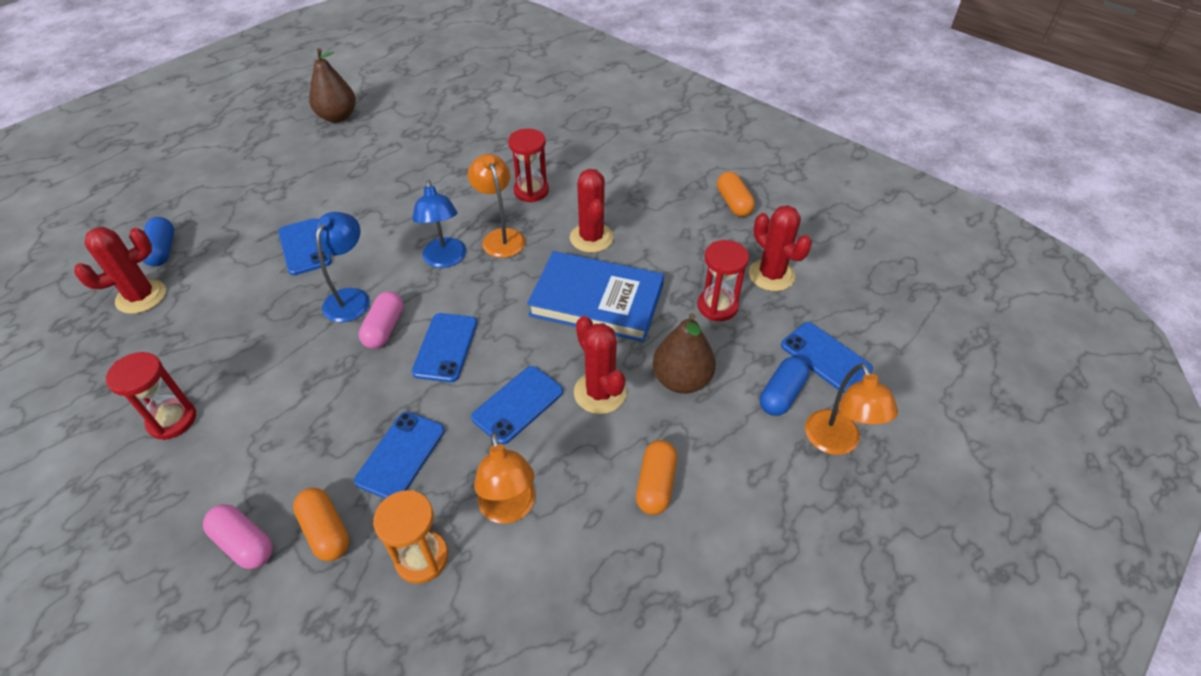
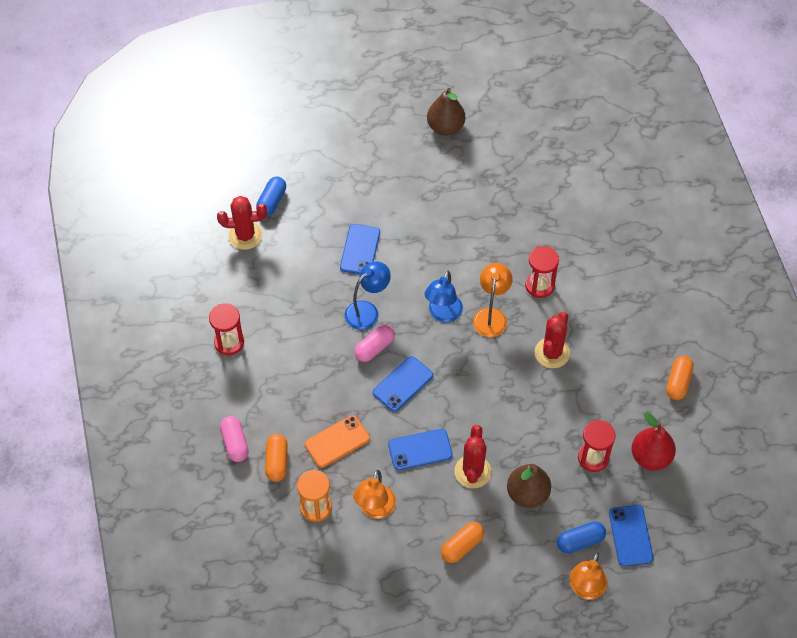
camera: 35 degrees right, 10 degrees up
blue phone [354,412,445,499] -> orange phone [305,415,370,468]
blue book [527,251,664,342] -> none
red cactus [749,205,812,291] -> red pear [631,412,676,471]

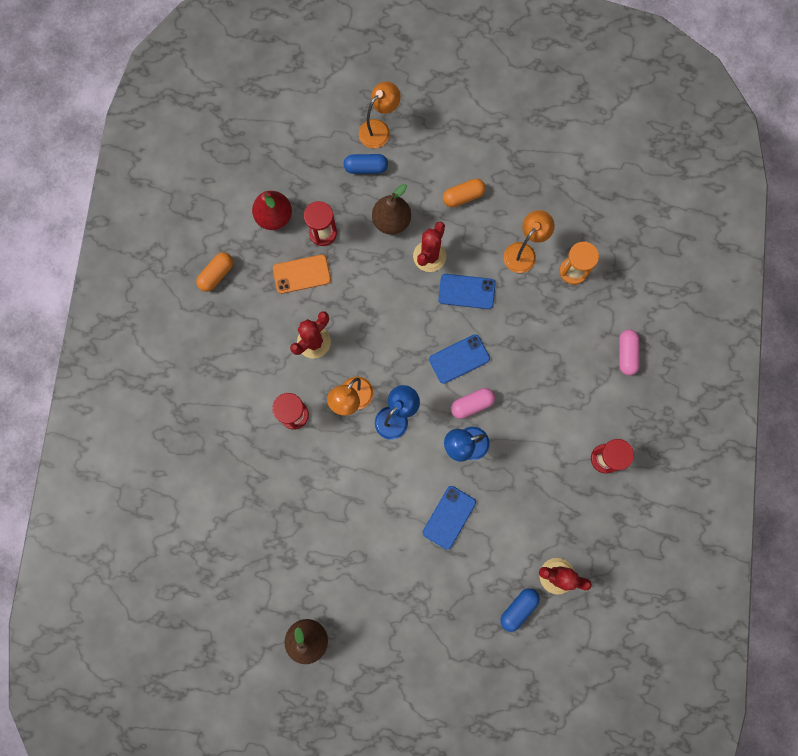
camera: 160 degrees left, 20 degrees up
orange capsule [265,434,288,482] -> none
orange phone [305,415,370,468] -> orange phone moved to [273,255,331,294]
blue phone [609,505,654,566] -> none

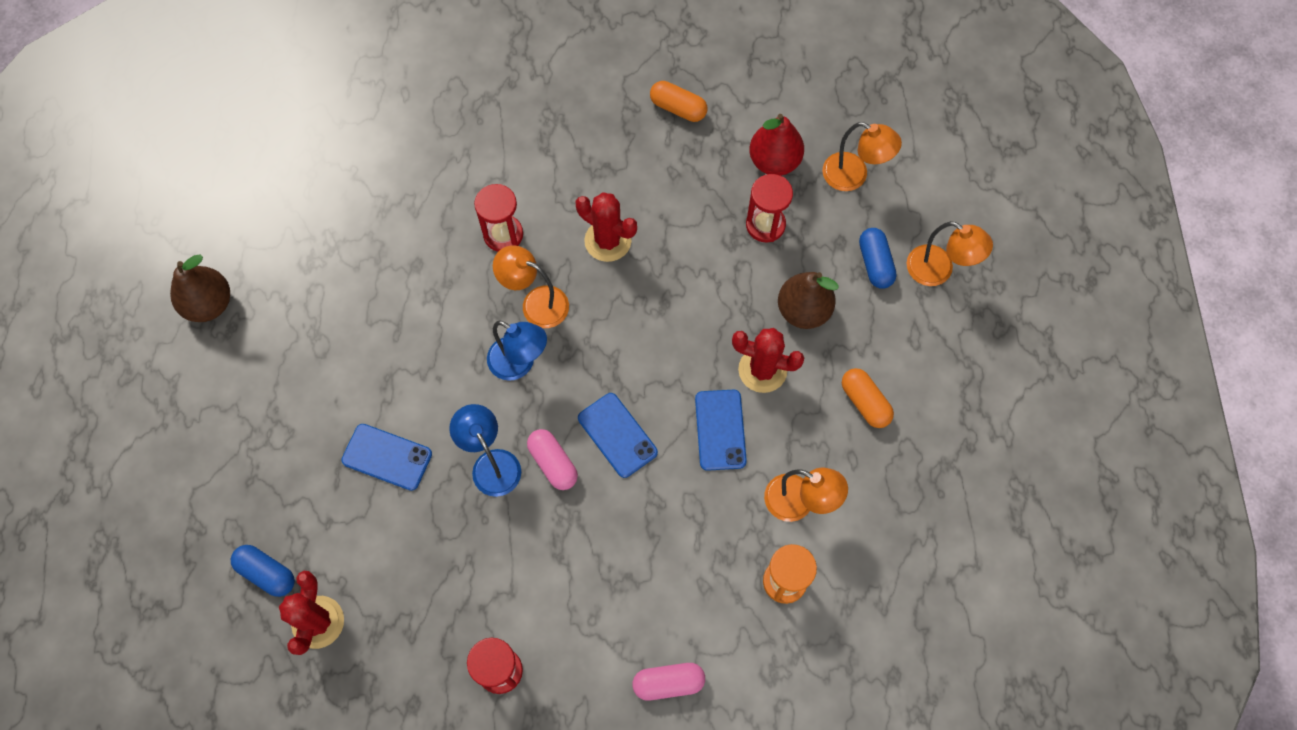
camera: 80 degrees right, 10 degrees down
orange phone [273,255,331,294] -> none
none -> orange lamp [822,122,902,191]

